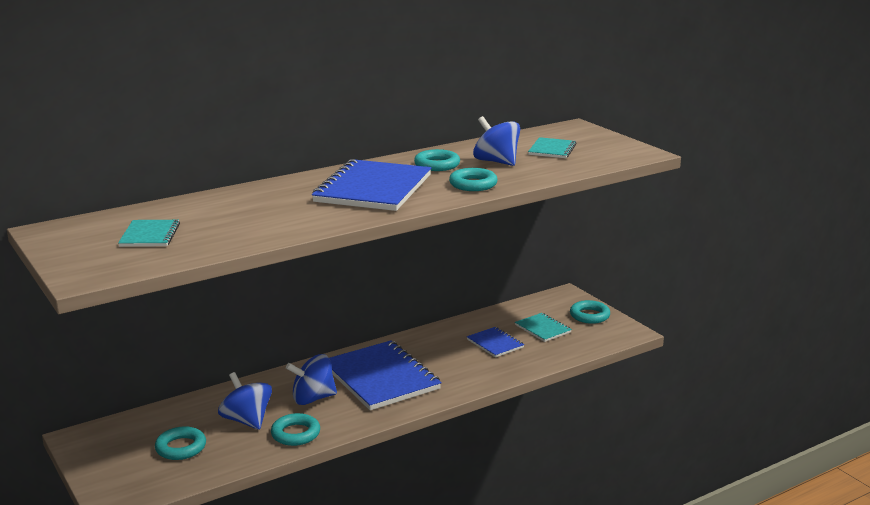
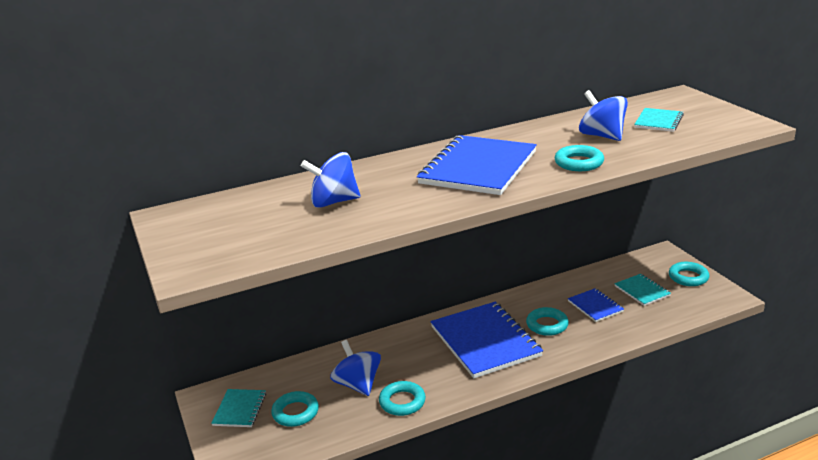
camera: 10 degrees right, 5 degrees up
turquoise notebook [118,220,180,247] -> turquoise notebook moved to [211,389,266,427]
blue spinning top [286,354,337,405] -> blue spinning top moved to [301,152,360,208]
turquoise ring [414,149,460,171] -> turquoise ring moved to [526,307,569,336]

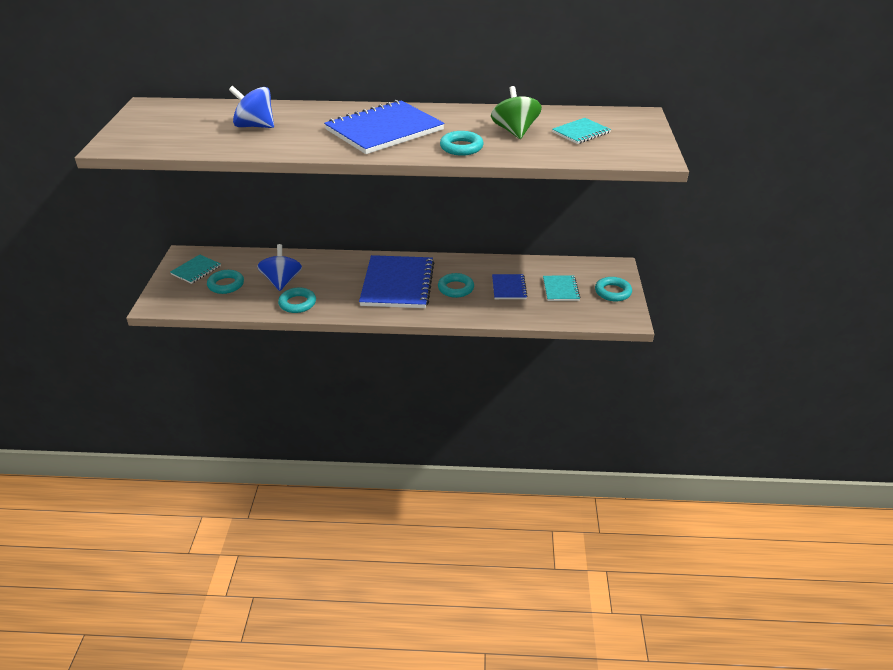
camera: 25 degrees right, 10 degrees up
blue spinning top [579,90,628,141] -> green spinning top [491,86,542,139]

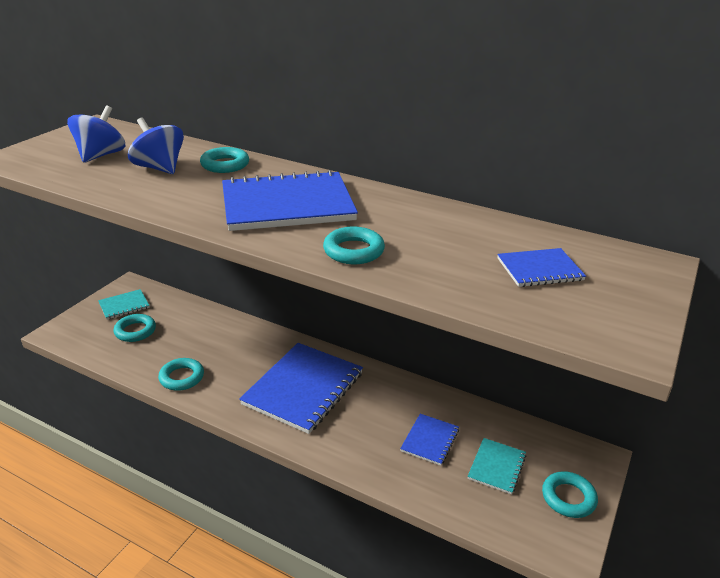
camera: 25 degrees right, 5 degrees down
blue spinning top [257,244,302,291] -> blue spinning top moved to [67,105,126,163]
turquoise ring [438,273,474,298] -> turquoise ring moved to [200,147,249,173]
green spinning top [491,86,542,139] -> none
turquoise notebook [552,118,611,144] -> blue notebook [497,248,586,287]

